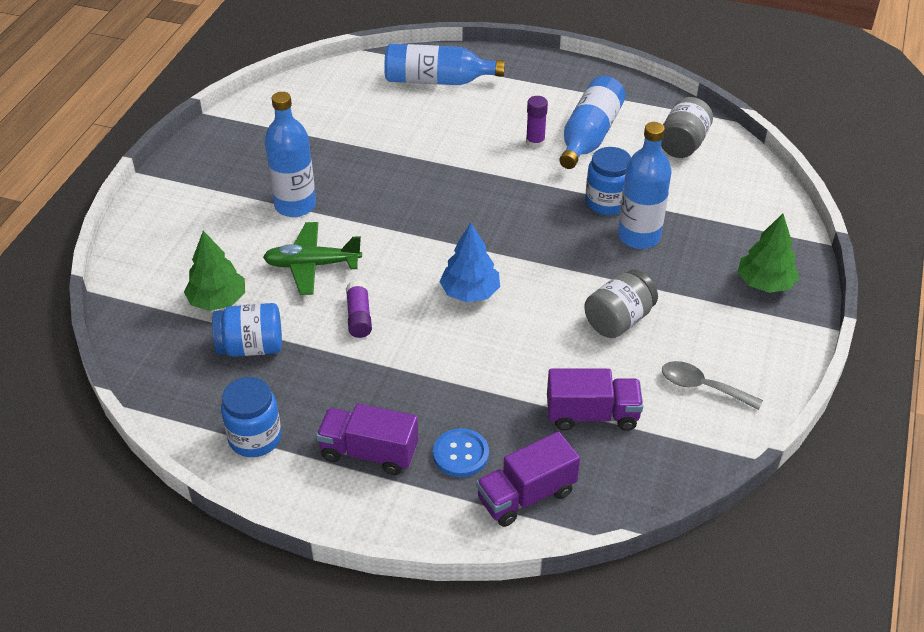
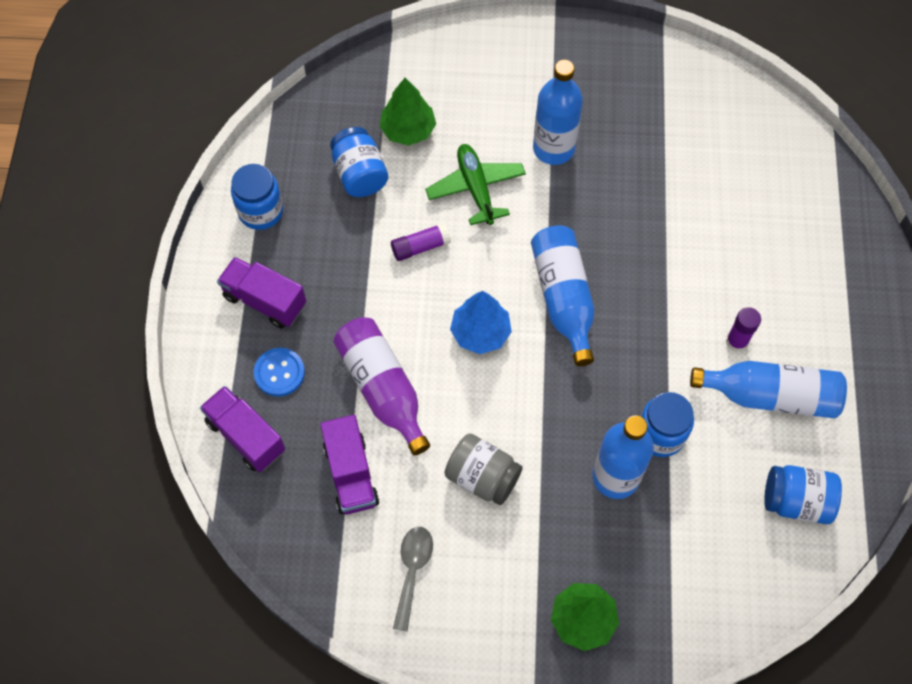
camera: 75 degrees right, 20 degrees up
purple truck [316,403,418,475] -> purple truck turned 60 degrees counterclockwise [217,257,306,329]
blue bottle [384,44,505,85] -> blue bottle moved to [531,225,595,366]
grey jar [661,97,713,158] -> blue jar [764,465,842,524]
none -> purple bottle [333,317,430,455]

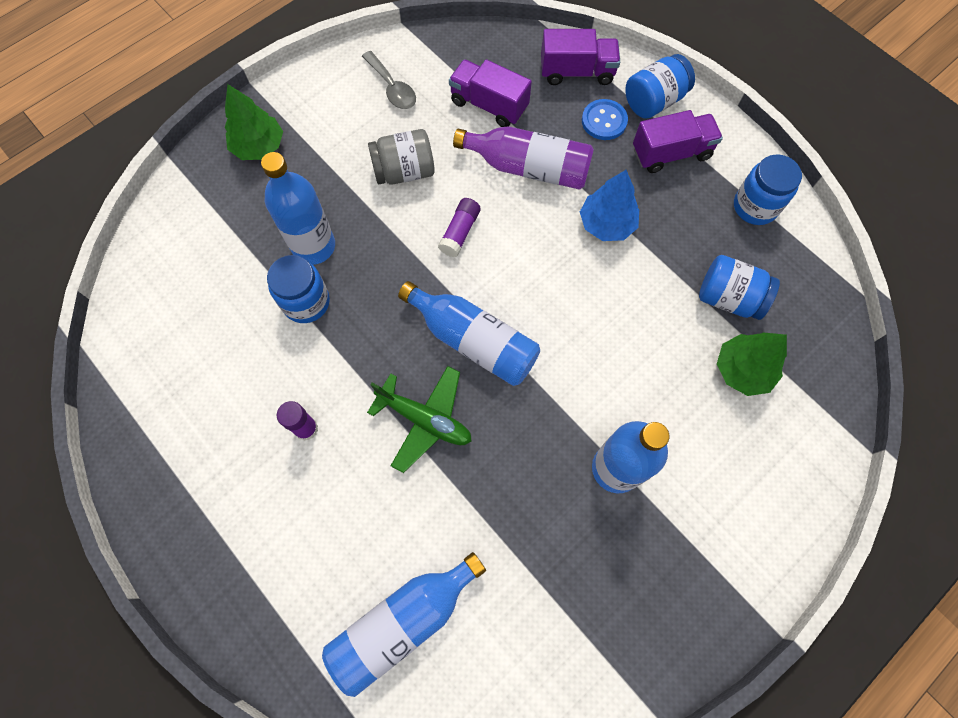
camera: 135 degrees right, 5 degrees up
purple glue stick [391,223,451,261] -> purple glue stick moved to [438,198,480,257]
green plane [425,144,526,225] -> green plane moved to [367,366,472,473]
blue tree [450,291,512,354] -> blue tree moved to [580,170,639,241]
blue bottle [690,361,847,419] -> blue bottle moved to [322,552,486,697]
blue jar [764,465,842,524] -> blue jar moved to [625,54,695,119]

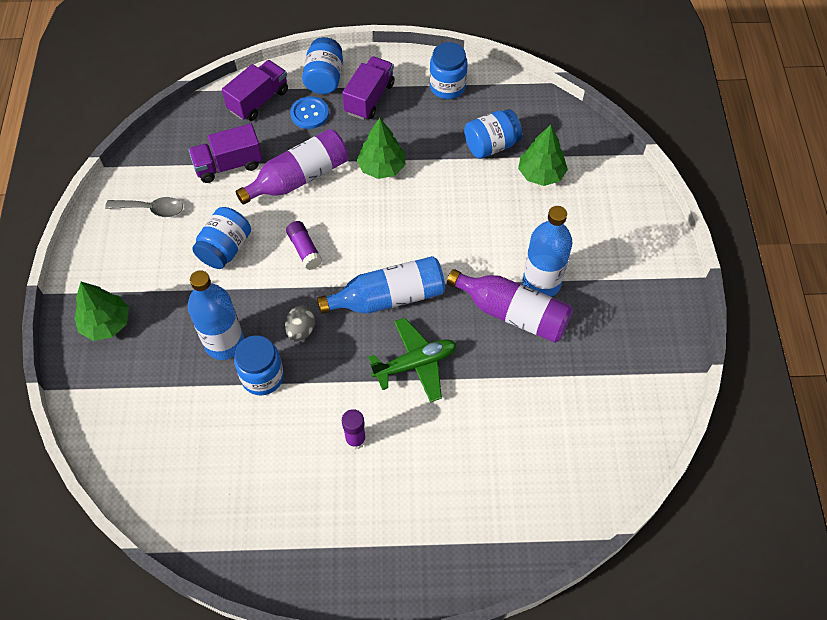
camera: 50 degrees left, 10 degrees down
blue bottle [322,552,486,697] -> none
grey jar [368,129,435,185] -> blue jar [192,207,251,269]
blue tree [580,170,639,241] -> green tree [357,118,406,179]
none -> grey egg [285,306,315,342]
none -> purple bottle [447,269,573,343]

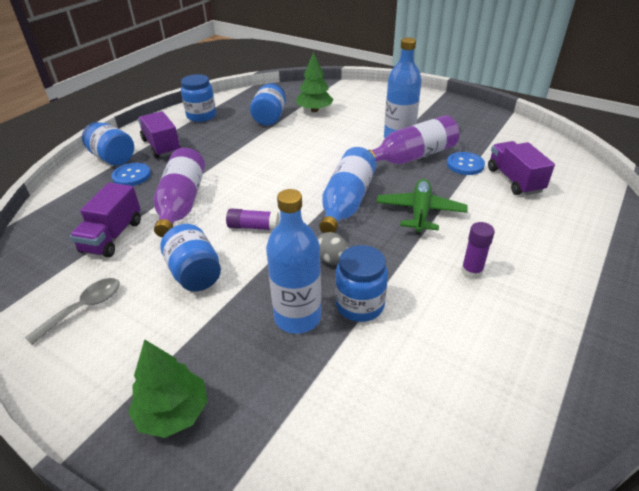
camera: 55 degrees left, 20 degrees down
purple truck [222,60,288,121] -> purple truck moved to [488,141,555,195]
green tree [357,118,406,179] -> none
none -> blue button [447,152,485,175]

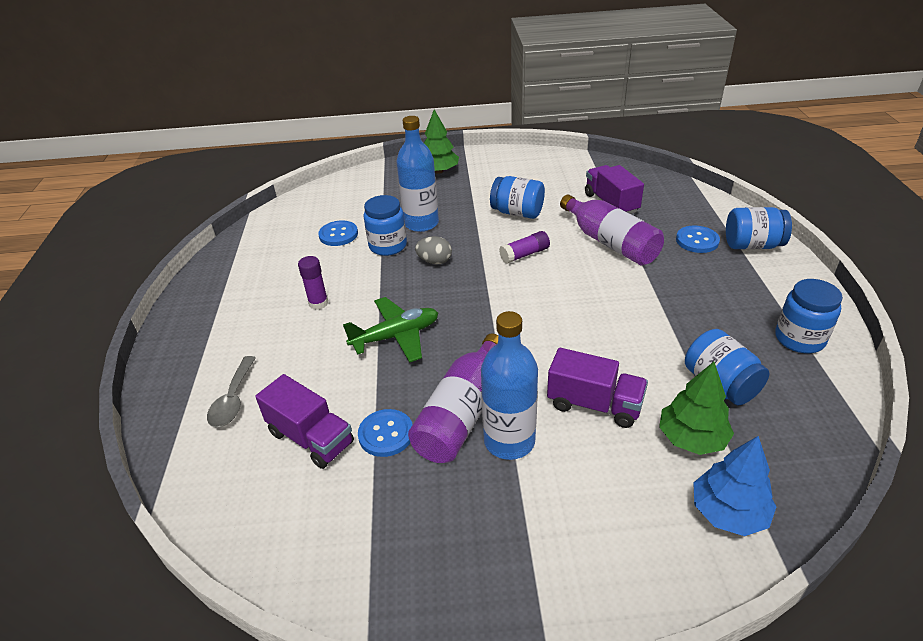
camera: 145 degrees right, 0 degrees up
grey spoon [25,278,120,345] -> grey spoon moved to [207,356,256,427]
purple truck [138,111,181,158] -> purple truck moved to [547,348,648,428]
blue bottle [319,147,376,233] -> none
green plane [376,179,468,235] -> green plane turned 90 degrees counterclockwise [343,297,438,363]
none -> blue button [318,221,358,246]
none -> blue tree [693,436,777,536]

